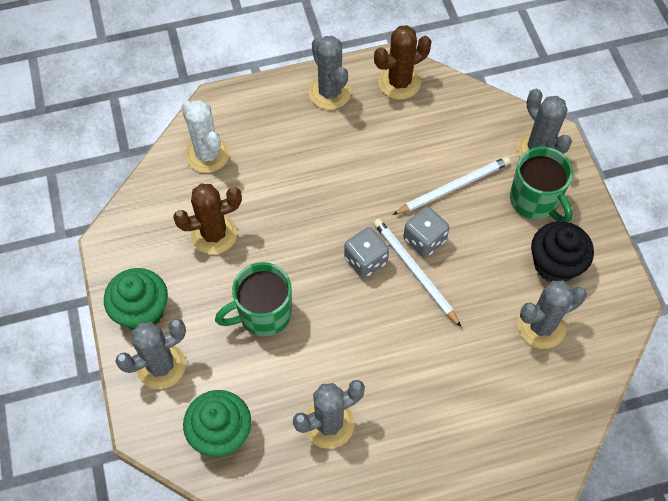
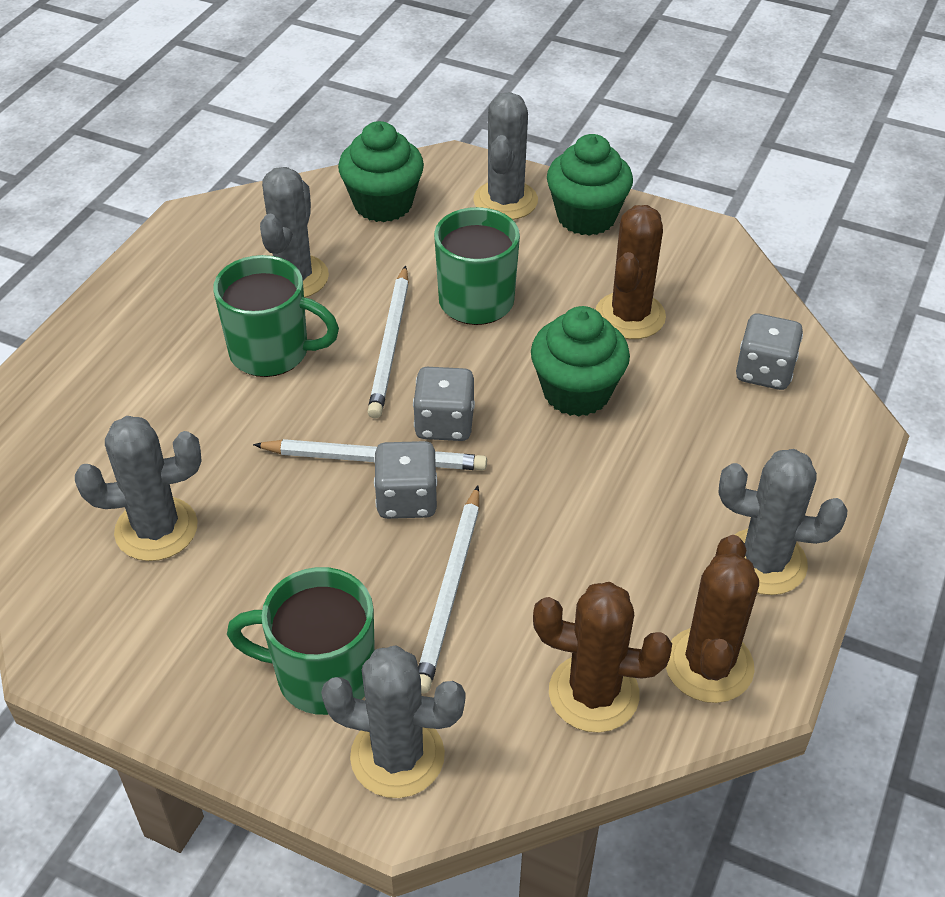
camera: 130 degrees right, 15 degrees down
white cactus [181,100,230,173] -> grey dice [736,313,803,390]
grey cactus [517,281,587,349] -> grey cactus turned 60 degrees clockwise [75,416,202,561]
black cupcake [531,221,594,282] -> none
none -> green mug [213,255,339,377]
none -> white pencil [367,266,409,419]
none -> green cupcake [531,306,630,417]
none -> brown cactus [533,582,672,733]

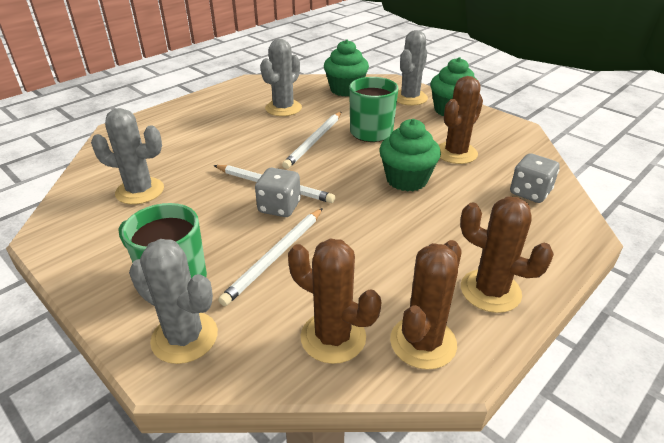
camera: 20 degrees right, 10 degrees down
green mug [213,255,339,377] -> none
grey dice [413,367,475,441] -> none
grey cactus [719,449,847,595] -> brown cactus [460,196,554,313]

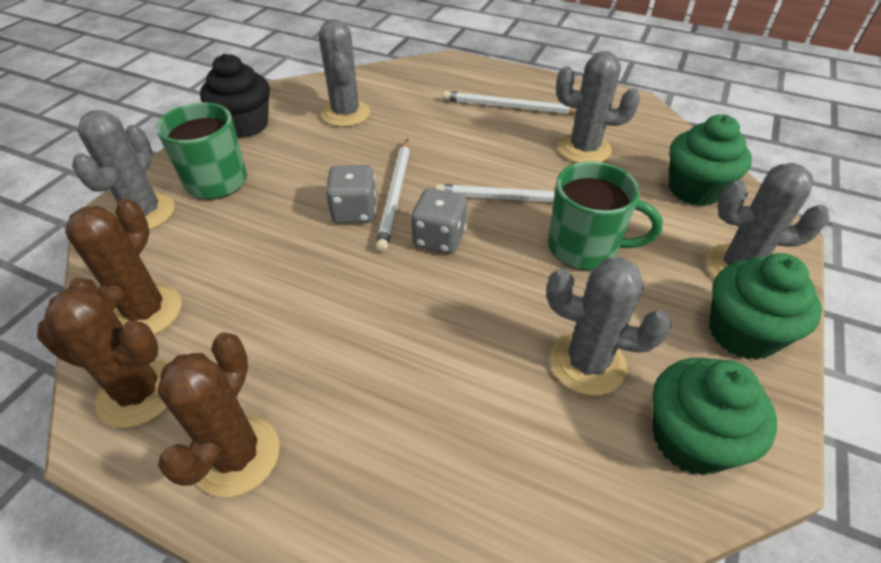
camera: 70 degrees right, 10 degrees up
white pencil [218,208,323,306] -> white pencil moved to [443,91,577,114]
green cupcake [380,119,441,192] -> green cupcake moved to [652,358,777,475]
brown cactus [439,76,483,164] -> grey cactus [546,258,671,396]
grey dice [510,153,560,203] -> grey dice moved to [411,188,467,254]
none -> black cupcake [200,54,270,138]

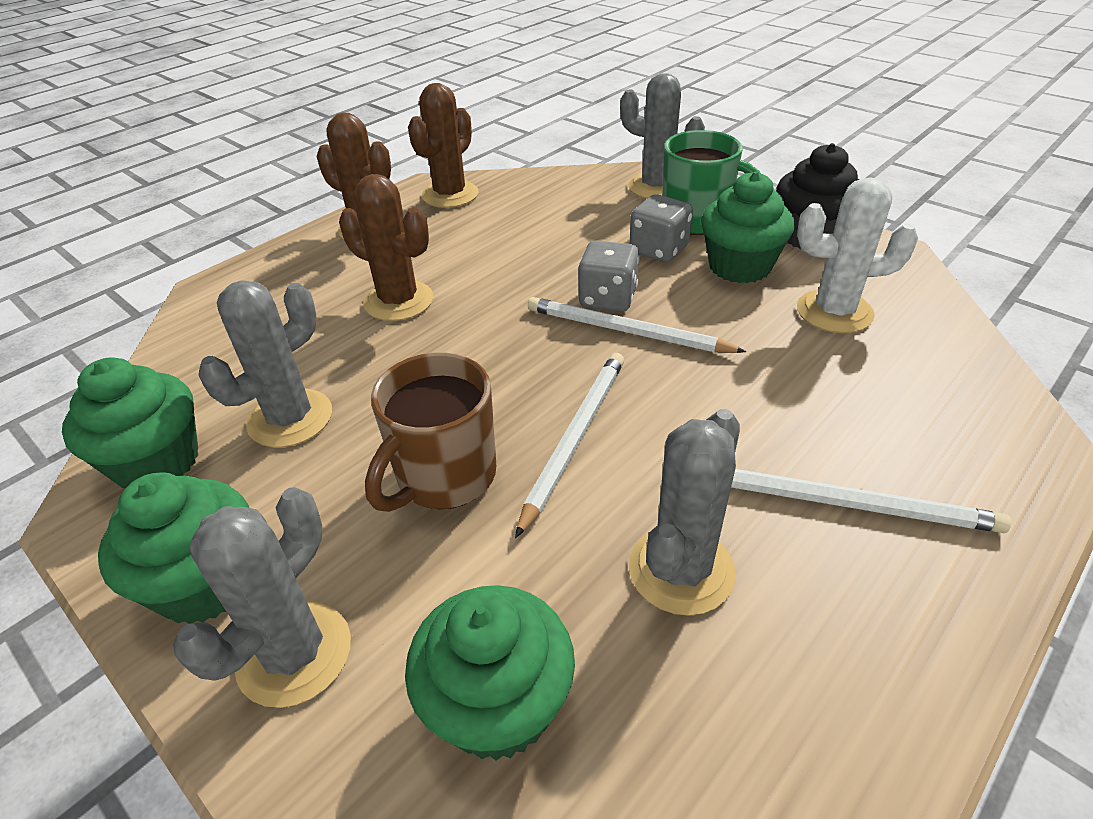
camera: 110 degrees right, 5 degrees down
brown cactus [65,199,182,335] -> brown cactus moved to [339,174,433,321]
grey cactus [319,19,370,127] -> white cactus [797,177,918,333]
grey dice [411,188,467,254] -> grey dice moved to [630,194,693,262]
white pencil [443,91,577,114] -> white pencil turned 75 degrees clockwise [731,469,1011,533]
green mug [548,161,663,270] -> brown mug [365,352,496,512]
none -> green cupcake [701,171,795,283]

